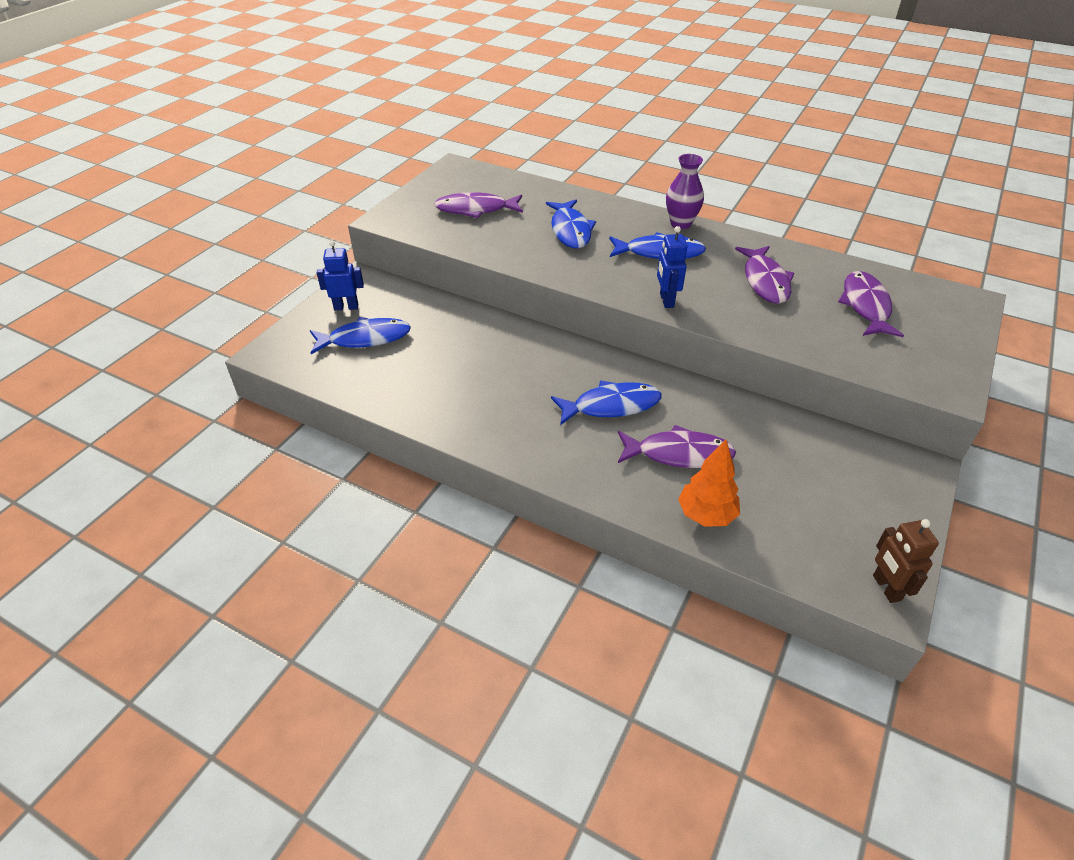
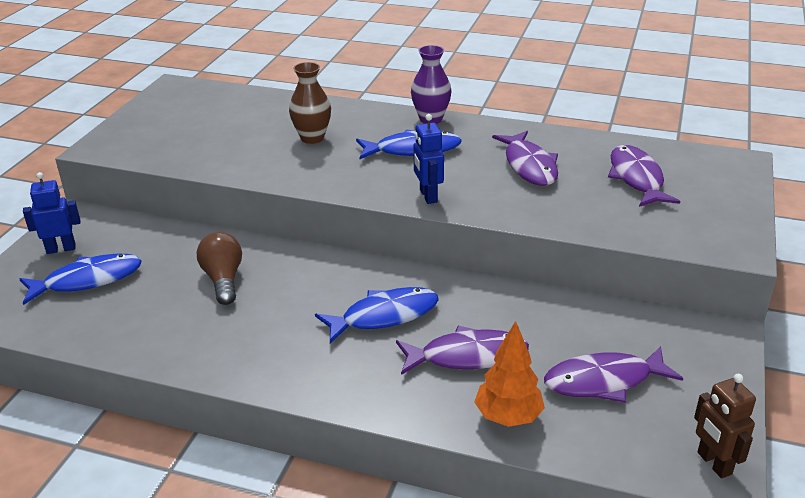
camera: 10 degrees left, 10 degrees down
purple fish [434,192,523,218] -> purple fish moved to [544,346,683,403]
blue fish [546,199,596,248] -> brown vase [289,62,331,144]
none -> brown light bulb [197,232,242,305]

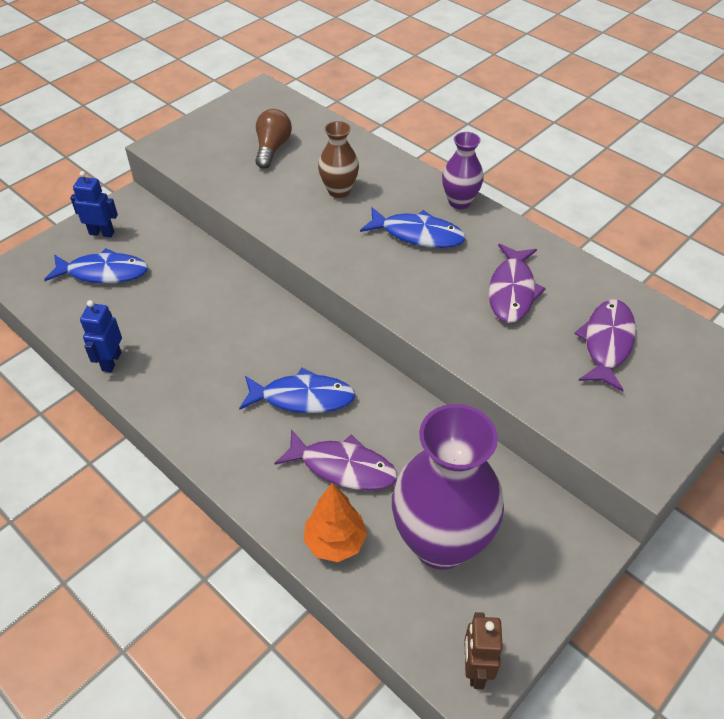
camera: 25 degrees right, 15 degrees up
brown light bulb [197,232,242,305] -> brown light bulb moved to [255,109,292,169]
blue robot [414,114,444,204] -> blue robot moved to [80,300,122,372]
purple fish [544,346,683,403] -> purple vase [392,404,504,570]

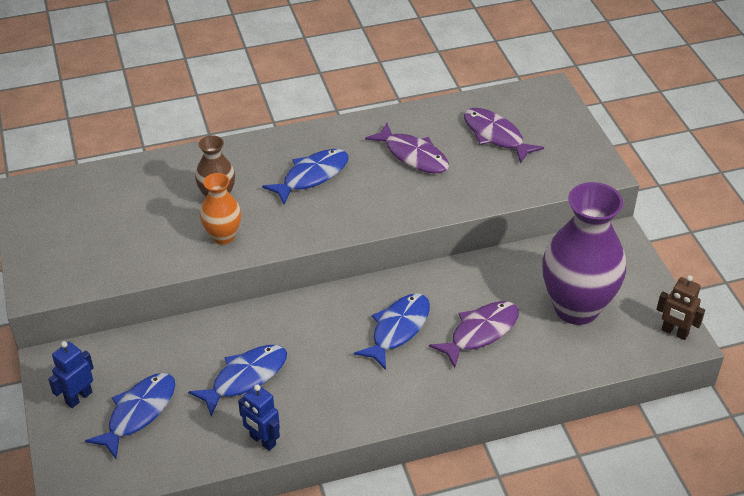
camera: 60 degrees left, 5 degrees down
brown light bulb [255,109,292,169] -> none
orange tree [304,483,367,562] -> none
purple vase [442,132,484,209] -> none
none -> blue fish [188,345,287,416]
none -> orange vase [200,173,241,245]

